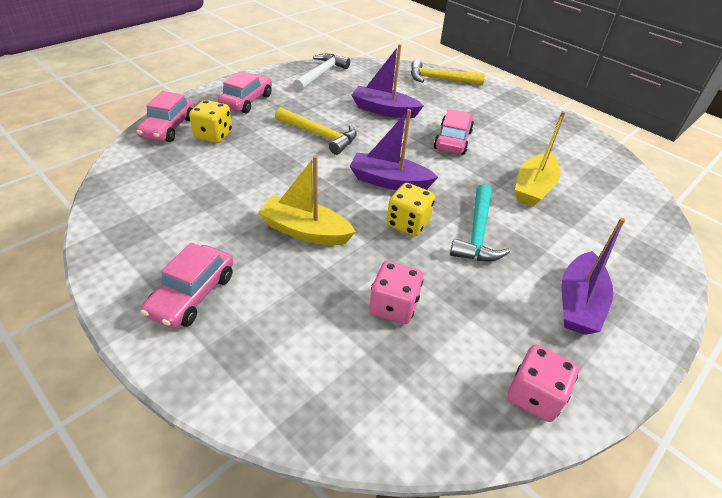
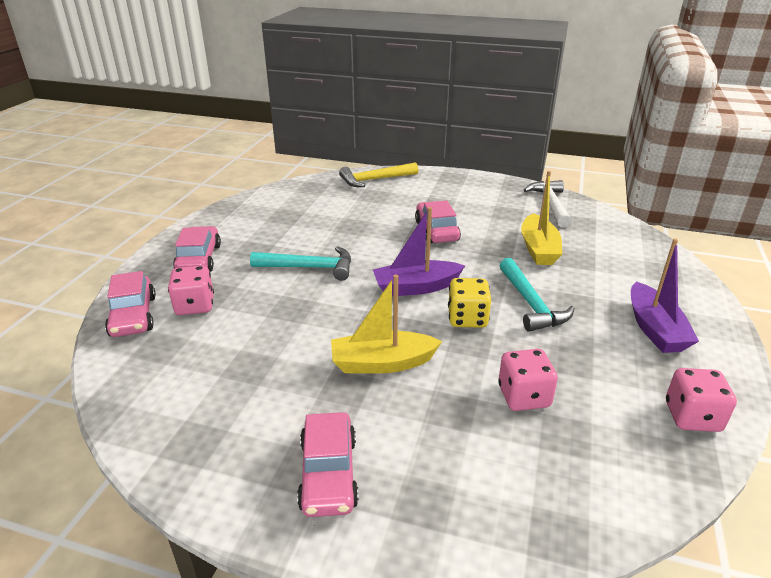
camera: 25 degrees left, 10 degrees down
yellow dice [189,100,232,143] -> pink dice [168,265,214,315]
yellow hammer [275,107,357,155] -> turquoise hammer [250,246,351,281]
white hammer [293,54,350,91] -> white hammer moved to [524,180,571,227]
purple boat [351,44,424,118] -> none

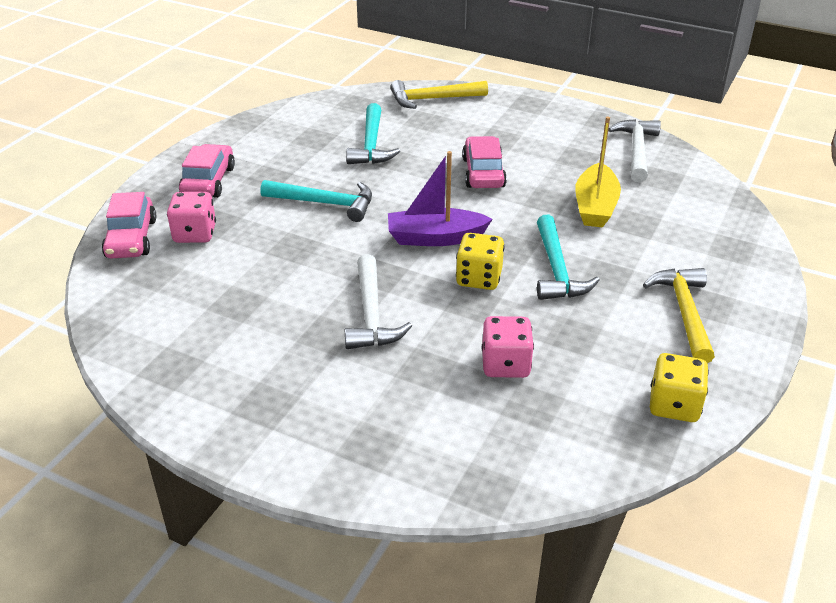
camera: 10 degrees right, 5 degrees up
pink car [297,412,359,517] -> none
yellow boat [331,275,442,374] -> white hammer [345,254,412,349]
purple boat [631,239,699,353] -> yellow hammer [643,268,715,363]
pink dice [666,368,737,432] -> yellow dice [650,353,709,422]
none -> turquoise hammer [346,103,400,164]

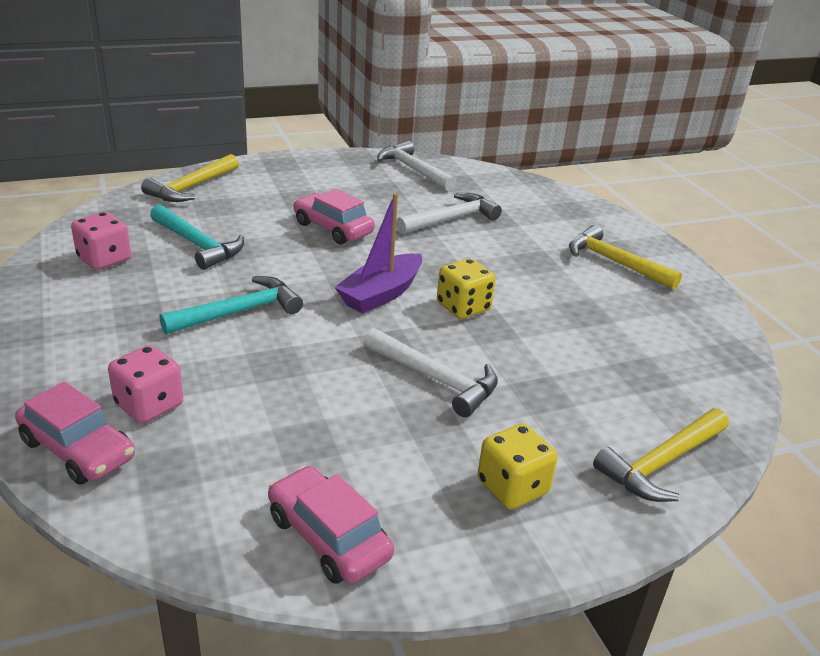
camera: 50 degrees left, 5 degrees down
pink car [179,144,235,198] -> pink car moved to [268,466,394,584]
pink dice [482,316,534,378] -> pink dice moved to [71,212,131,270]
turquoise hammer [537,215,600,300] -> none
yellow boat [575,117,621,228] -> white hammer [396,193,502,234]
yellow dice [650,353,709,422] -> yellow dice moved to [478,424,558,509]
none -> yellow hammer [593,408,729,502]

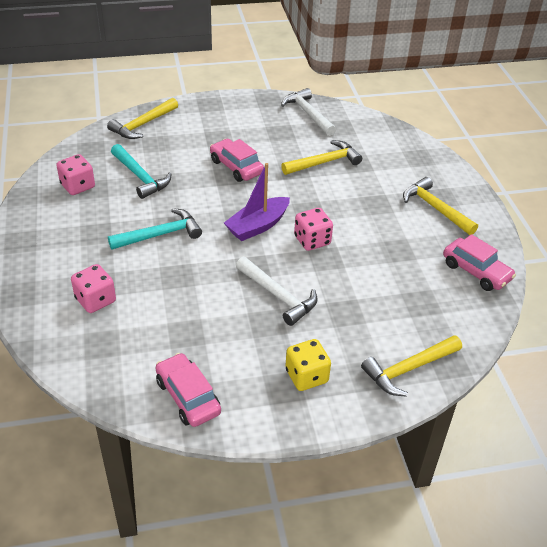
camera: 10 degrees right, 10 degrees up
pink car [15,382,135,485] -> pink car moved to [443,234,516,291]
white hammer [396,193,502,234] -> yellow hammer [281,140,362,175]
yellow dice [437,258,496,319] -> pink dice [294,208,333,251]

